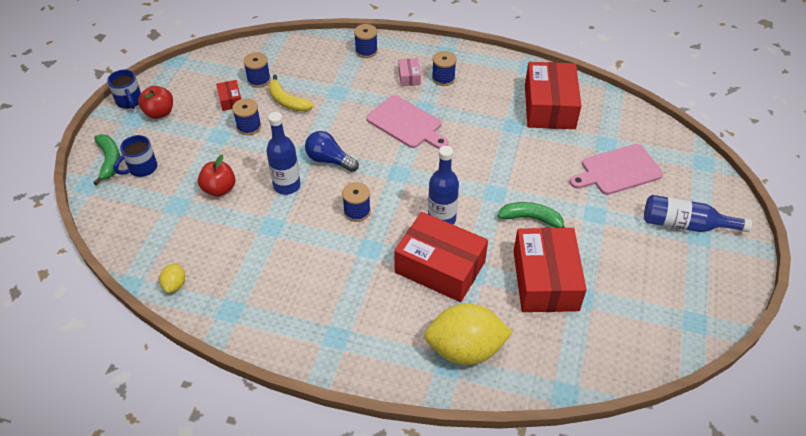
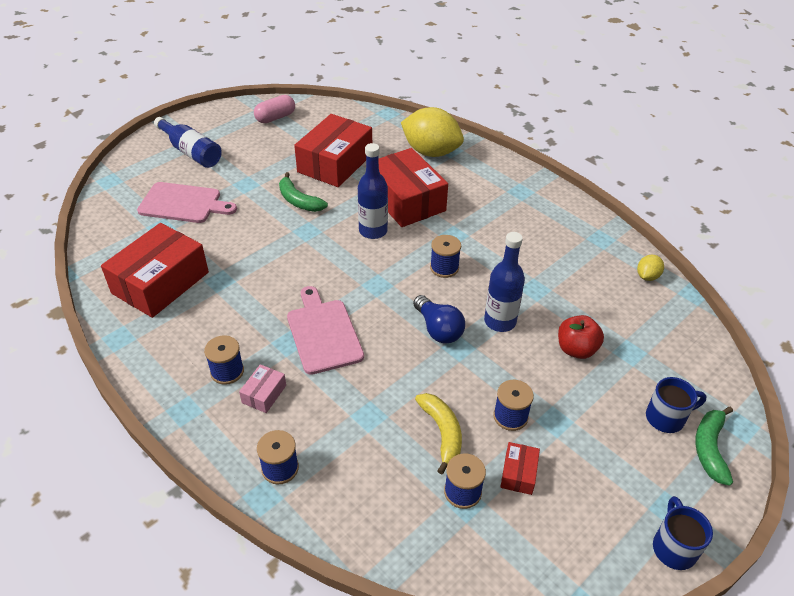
camera: 150 degrees left, 5 degrees down
red apple [138,86,173,119] -> none
none -> pink capsule [254,95,295,123]

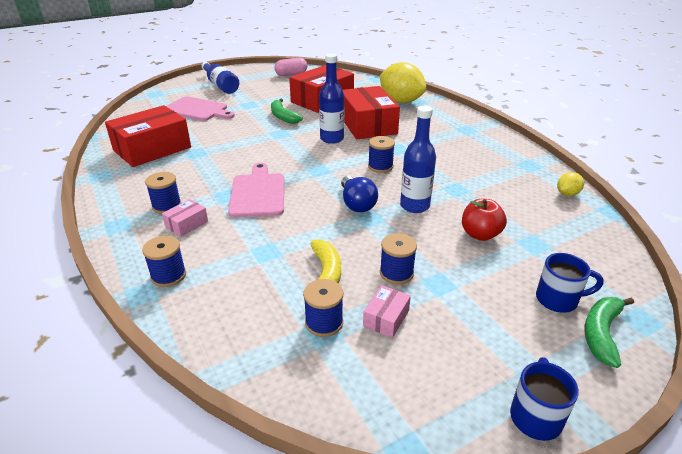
camera: 15 degrees right, 10 degrees down
red box [500,442,540,495] -> pink box [363,285,411,338]

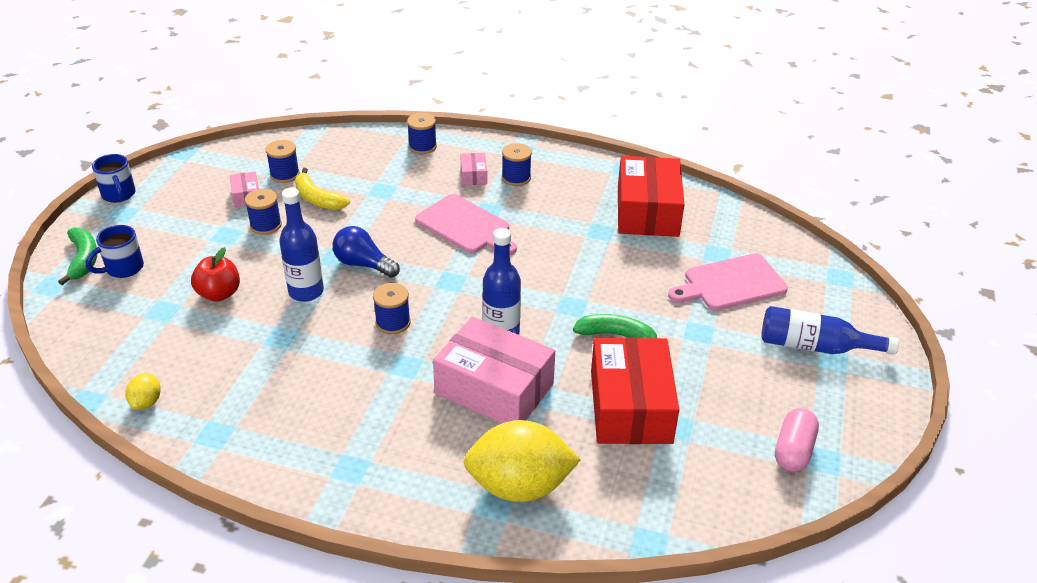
camera: 135 degrees right, 5 degrees up
red box [343,86,400,139] -> pink box [433,316,555,423]

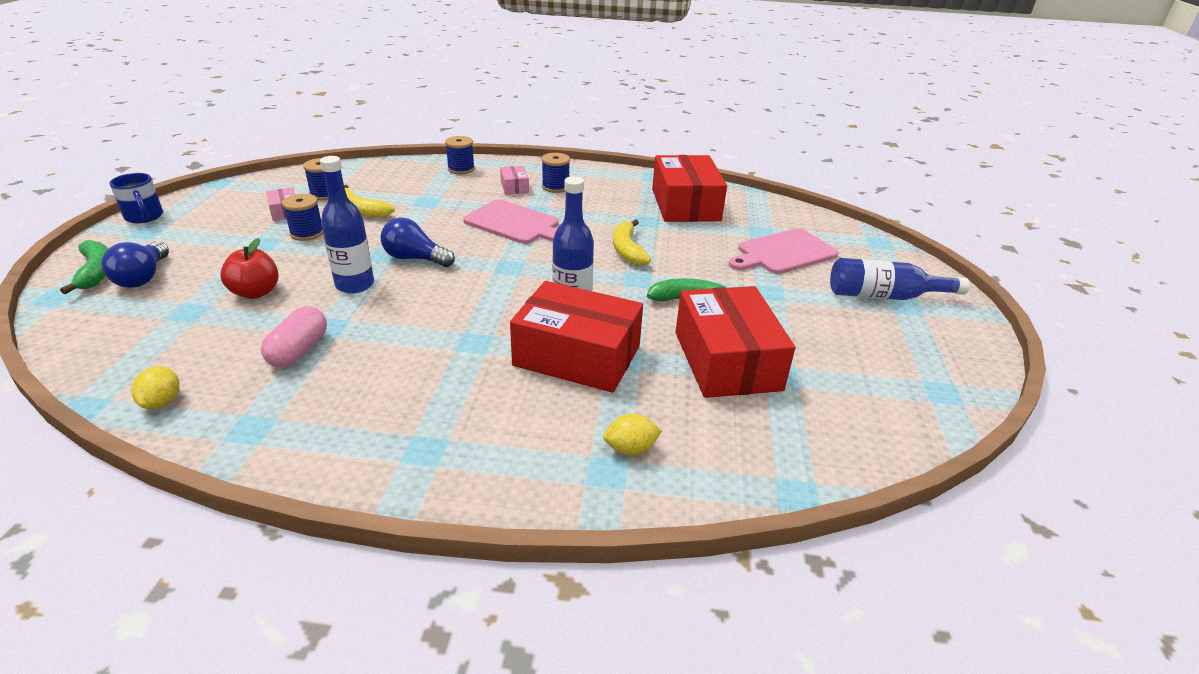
camera: 10 degrees left, 5 degrees down
blue mug [86,225,144,278] -> blue light bulb [101,241,169,288]
blue spool [373,283,411,334] -> none
pink box [433,316,555,423] -> red box [510,281,643,393]
yellow lemon [464,420,580,502] -> yellow lemon [603,414,662,456], size x0.44
pink capsule [775,408,819,472] -> pink capsule moved to [261,306,327,368]
none -> yellow banana [613,219,651,266]

